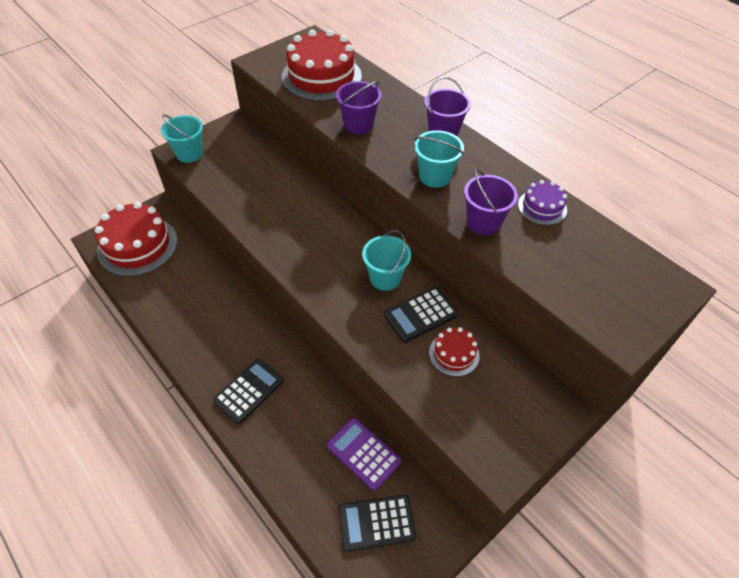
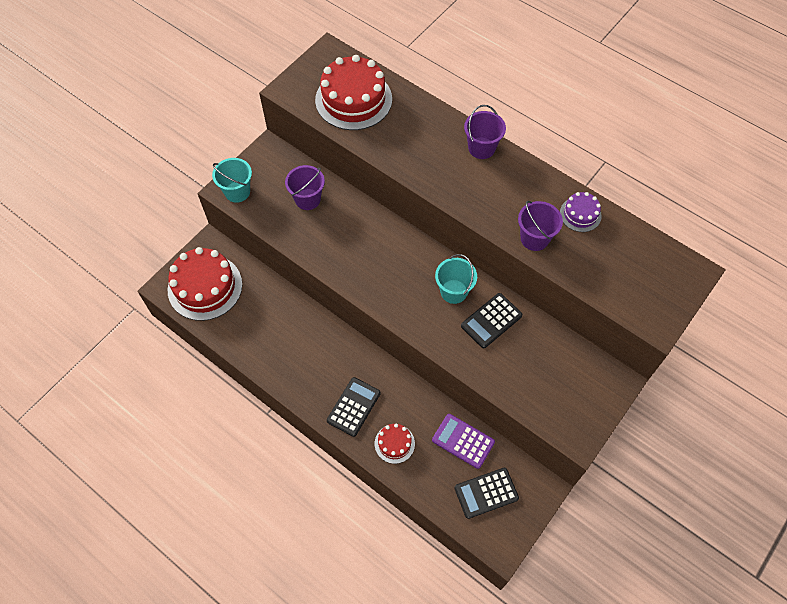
camera: 10 degrees left, 10 degrees up
purple bucket [336,81,382,134] -> purple bucket moved to [285,165,325,210]
turquoise bucket [414,130,464,188] -> none
red cake [429,327,480,377] -> red cake moved to [375,423,415,464]

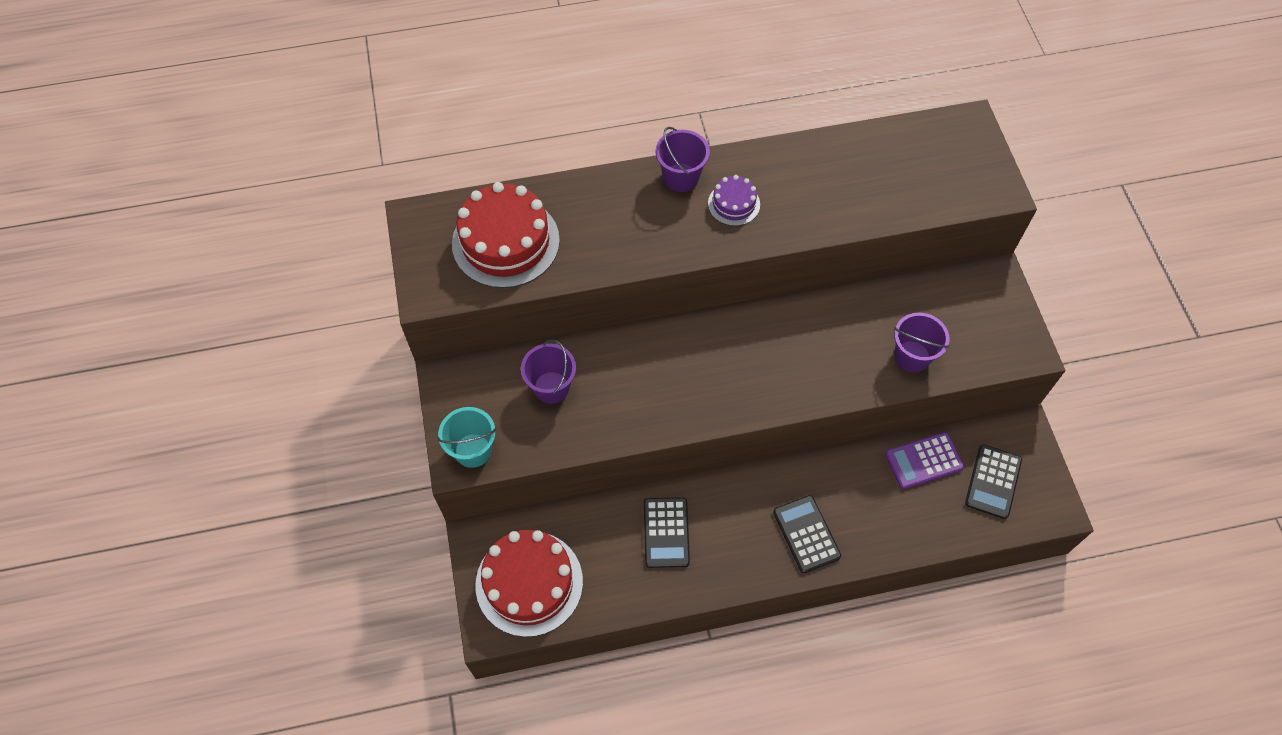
camera: 50 degrees left, 0 degrees up
red cake [375,423,415,464] -> none
turquoise bucket [435,254,477,304] -> none
black calculator [461,293,522,348] -> black calculator moved to [644,497,690,568]
purple bucket [518,201,563,251] -> purple bucket moved to [894,313,950,372]
purple cake [560,192,602,232] -> purple cake moved to [708,175,760,226]

